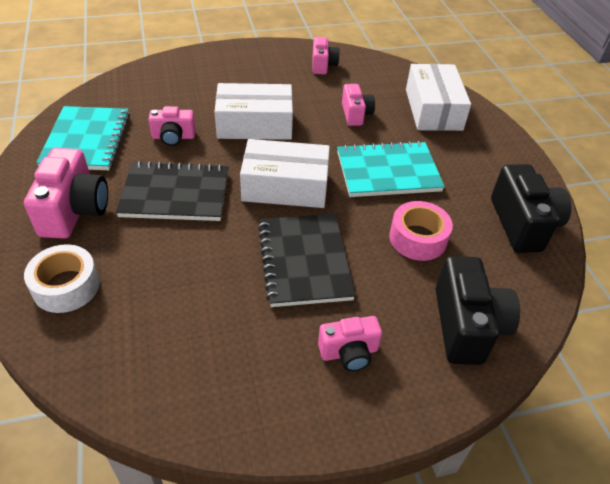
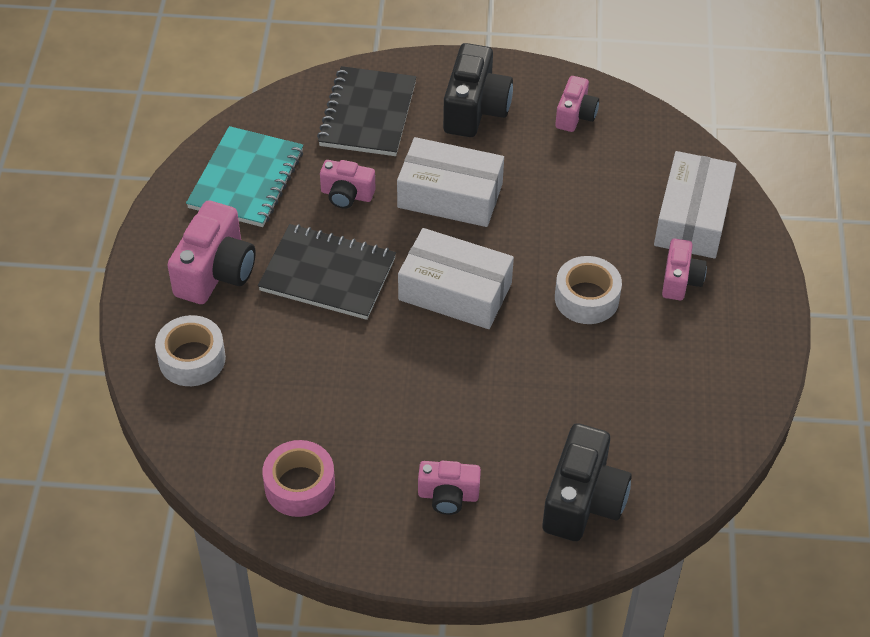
camera: 20 degrees right, 5 degrees up
black notebook [258,214,355,307] -> black notebook moved to [317,66,416,156]
turquoise notebook [337,141,445,197] -> white tape [555,256,622,324]
pink camera [342,84,375,126] -> pink camera moved to [662,239,707,300]
pink tape [389,201,453,261] -> pink tape moved to [262,440,335,517]
black camera [491,164,571,253] -> black camera moved to [443,43,513,137]

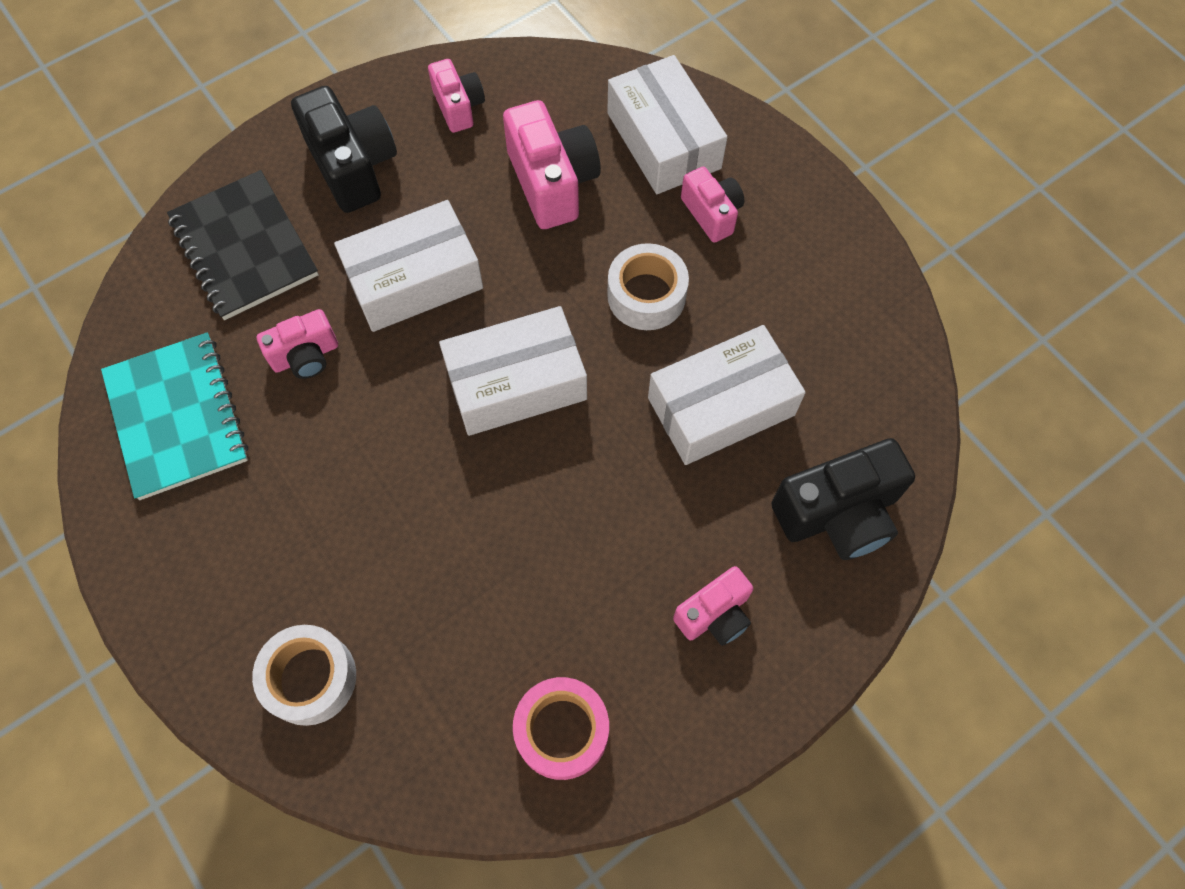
camera: 40 degrees left, 15 degrees up
pink camera [167,200,256,304] -> pink camera moved to [503,100,601,229]
black notebook [258,224,396,320] -> none
black camera [542,423,632,541] -> black camera turned 90 degrees clockwise [771,438,915,560]
none -> white box [648,325,806,465]

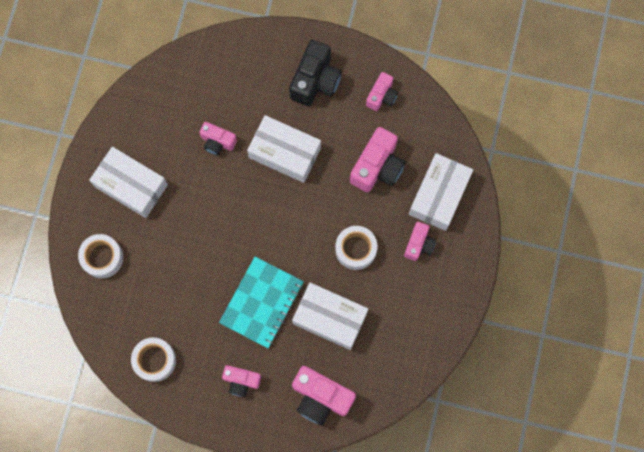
camera: 50 degrees right, 10 degrees up
turquoise notebook [101,332,248,500] -> turquoise notebook moved to [219,257,304,348]
black notebook [167,170,319,320] -> none
white box [439,306,587,436] -> white box moved to [89,147,168,218]
pink tape [513,677,609,780] -> white tape [131,337,176,382]
black camera [771,438,915,560] -> pink camera [292,366,356,425]

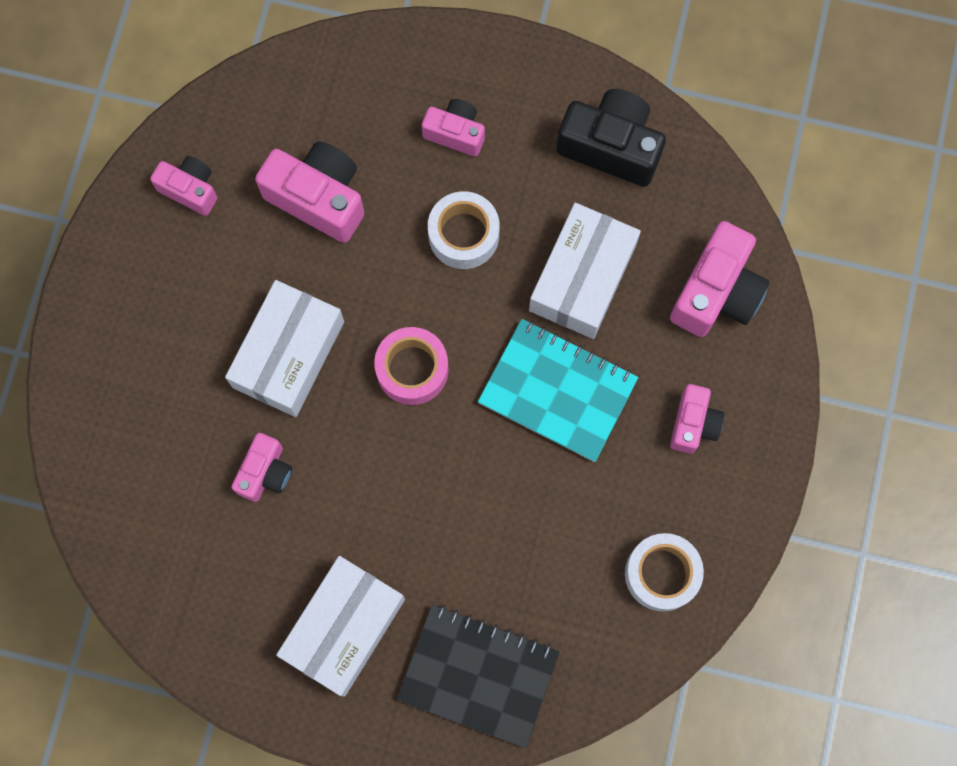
camera: 90 degrees left, 0 degrees up
white tape [78,234,123,278] -> black notebook [397,604,560,748]
black camera [289,40,342,106] -> black camera moved to [556,89,666,187]
white box [409,153,473,231] -> none
none -> pink tape [374,327,448,405]

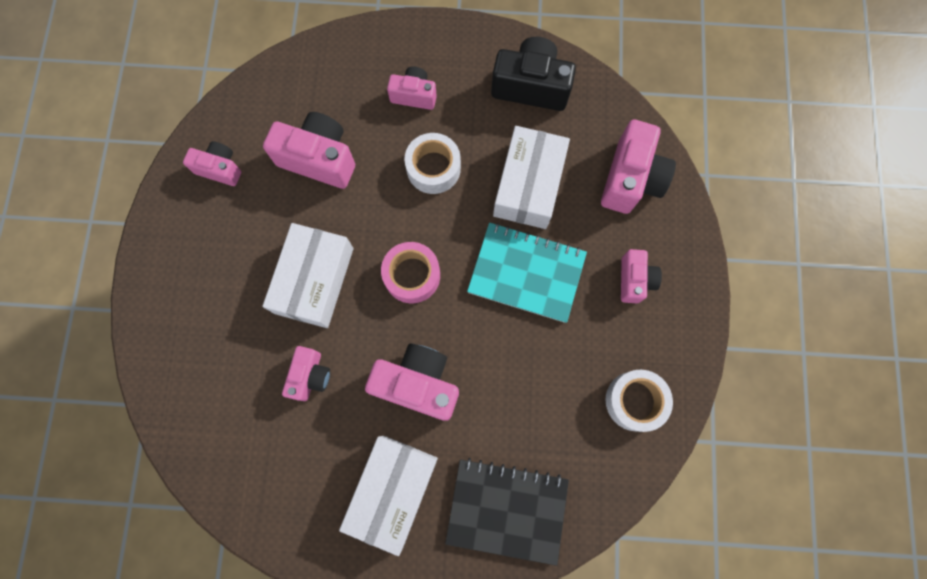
camera: 10 degrees left, 0 degrees up
none -> pink camera [365,344,459,421]

